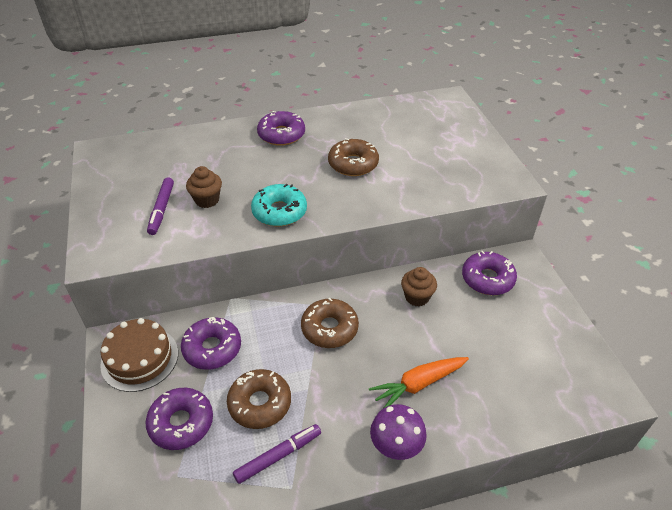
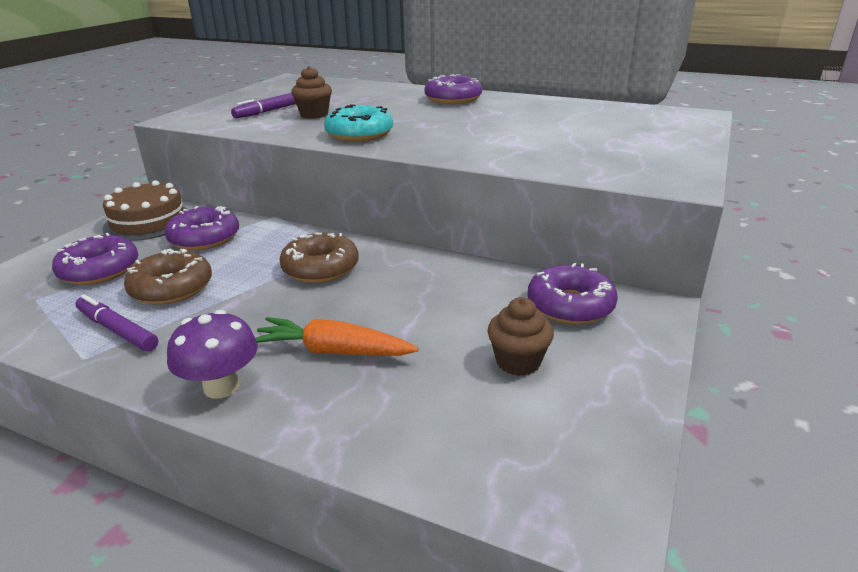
camera: 40 degrees right, 15 degrees down
purple marker [233,424,321,484] -> purple marker turned 150 degrees counterclockwise [75,294,158,352]
brown donut [328,138,379,176] -> none
brown cupcake [401,267,437,306] -> brown cupcake moved to [488,297,554,376]

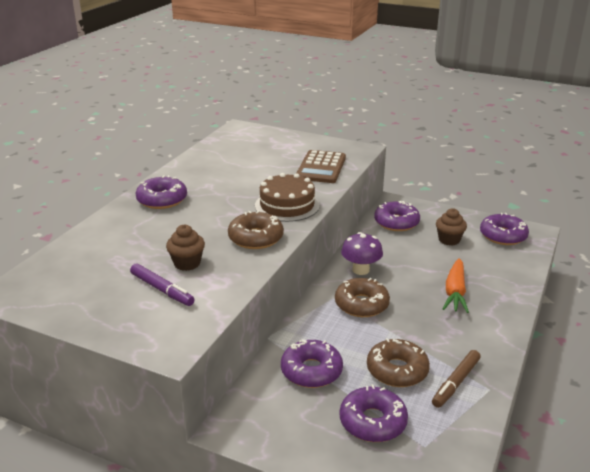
camera: 90 degrees left, 0 degrees up
purple marker [75,294,158,352] -> brown marker [432,350,480,408]
brown cake [102,180,189,241] -> brown cake moved to [255,173,320,222]
purple mushroom [167,310,258,399] -> purple mushroom moved to [341,232,383,275]
turquoise donut [324,104,393,142] -> brown donut [228,211,284,249]
none -> brown calculator [297,150,346,183]
none -> purple donut [480,213,529,245]

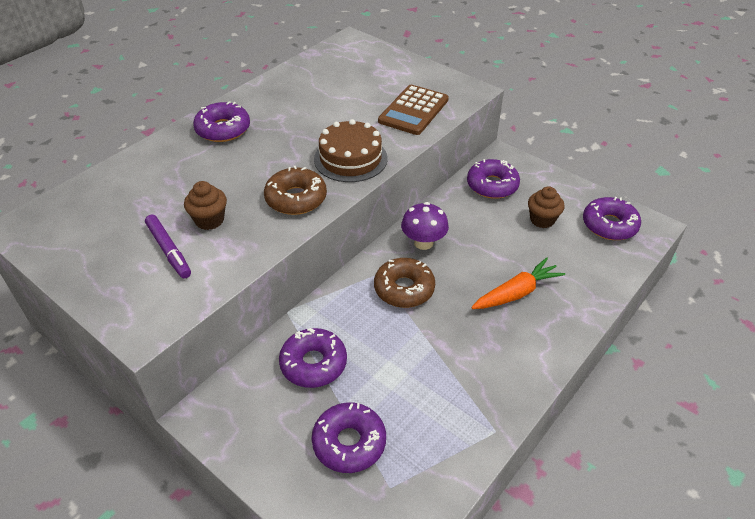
camera: 15 degrees right, 15 degrees up
brown donut [367,338,430,387] -> none
brown marker [432,350,480,408] -> none
orange carrot [443,258,469,313] -> orange carrot turned 150 degrees counterclockwise [471,257,565,309]

